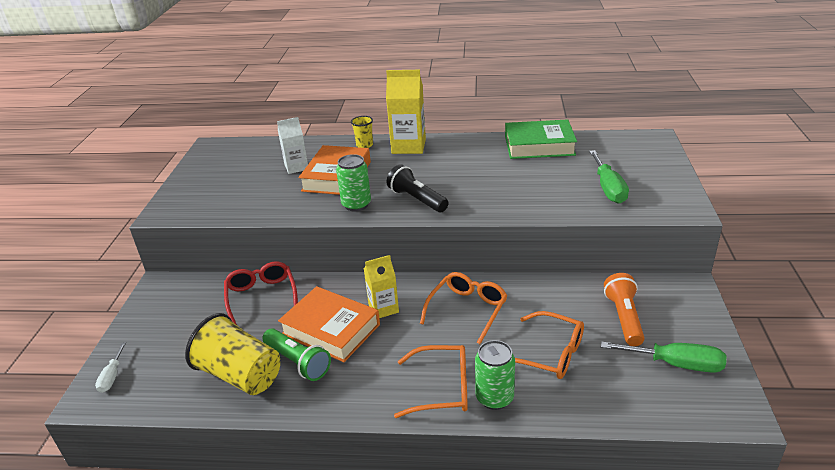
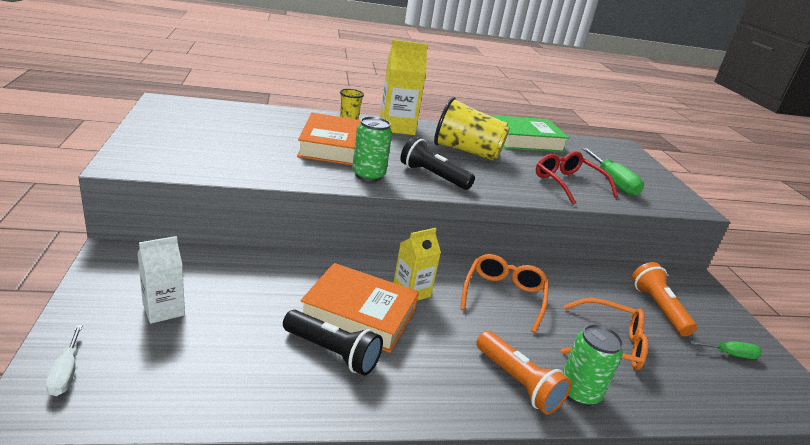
camera: 20 degrees left, 5 degrees down
yellow cup [185,313,280,395] -> yellow cup moved to [434,97,510,161]
red glasses [224,261,298,325] -> red glasses moved to [536,151,618,205]
green flashlight [262,328,331,381] -> black flashlight [283,310,383,376]
white carton [277,117,308,174] -> white carton moved to [137,236,185,324]
orange glasses [394,345,468,418] -> orange flashlight [476,331,572,415]
green screwdriver [601,342,726,373] -> green screwdriver [690,341,762,359], size x0.58

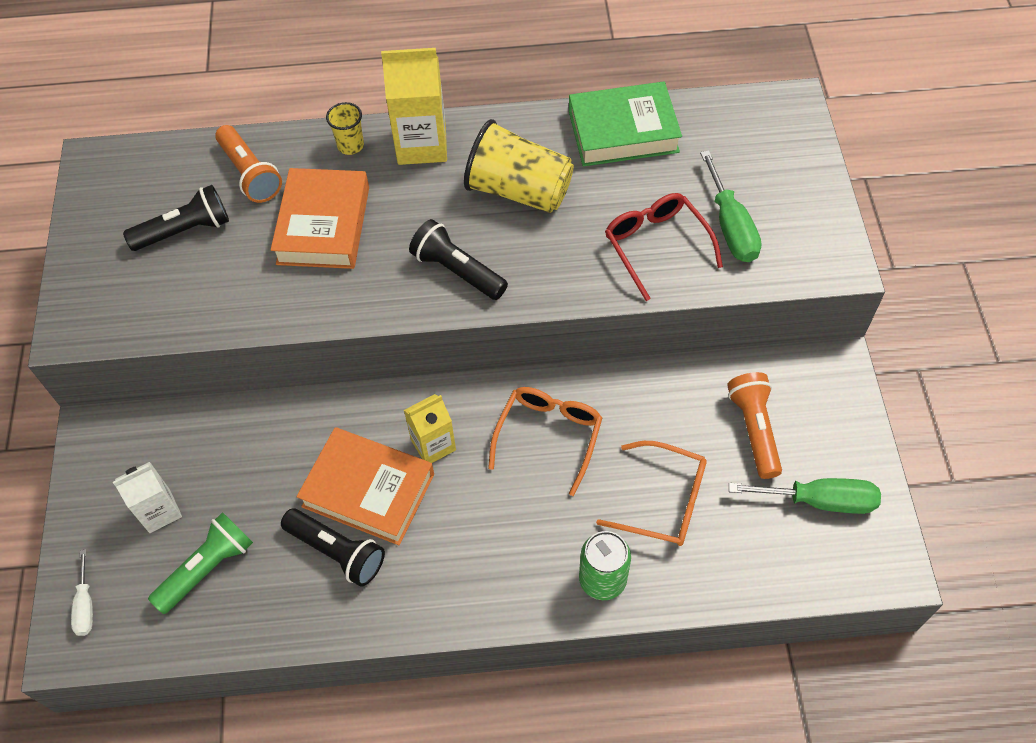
camera: 10 degrees right, 30 degrees up
green can [352,116,392,182] -> none
orange flashlight [476,331,572,415] -> orange flashlight moved to [215,125,282,203]
green screwdriver [690,341,762,359] -> green screwdriver [729,478,881,514], size x1.72
none -> black flashlight [123,185,229,251]
none -> green flashlight [148,512,253,614]

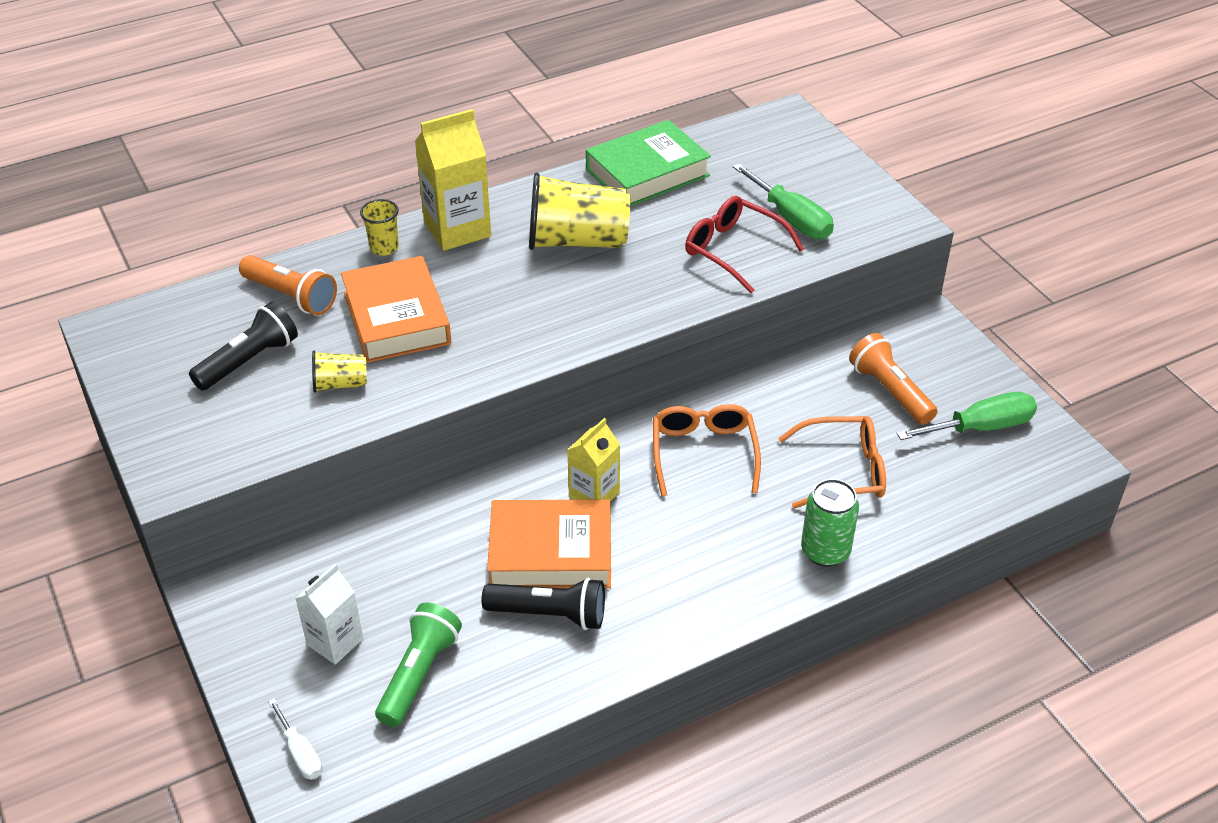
camera: 25 degrees left, 15 degrees down
black flashlight [409,219,508,300] -> none
none -> yellow cup [312,351,367,392]

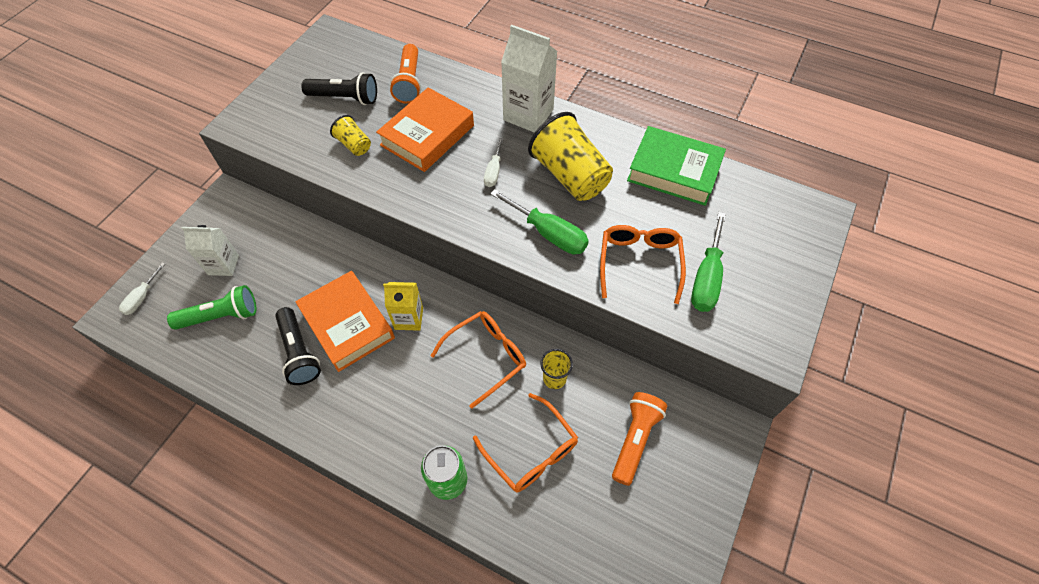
camera: 55 degrees right, 15 degrees up
yellow cup [360,199,399,256] -> yellow cup moved to [540,349,573,389]
yellow carton [415,109,491,251] -> white carton [501,25,557,133]
red glasses [685,196,804,293] -> orange glasses [600,225,686,304]
green screwdriver [897,392,1037,440] -> green screwdriver moved to [490,189,589,254]
none -> white screwdriver [484,138,504,187]

